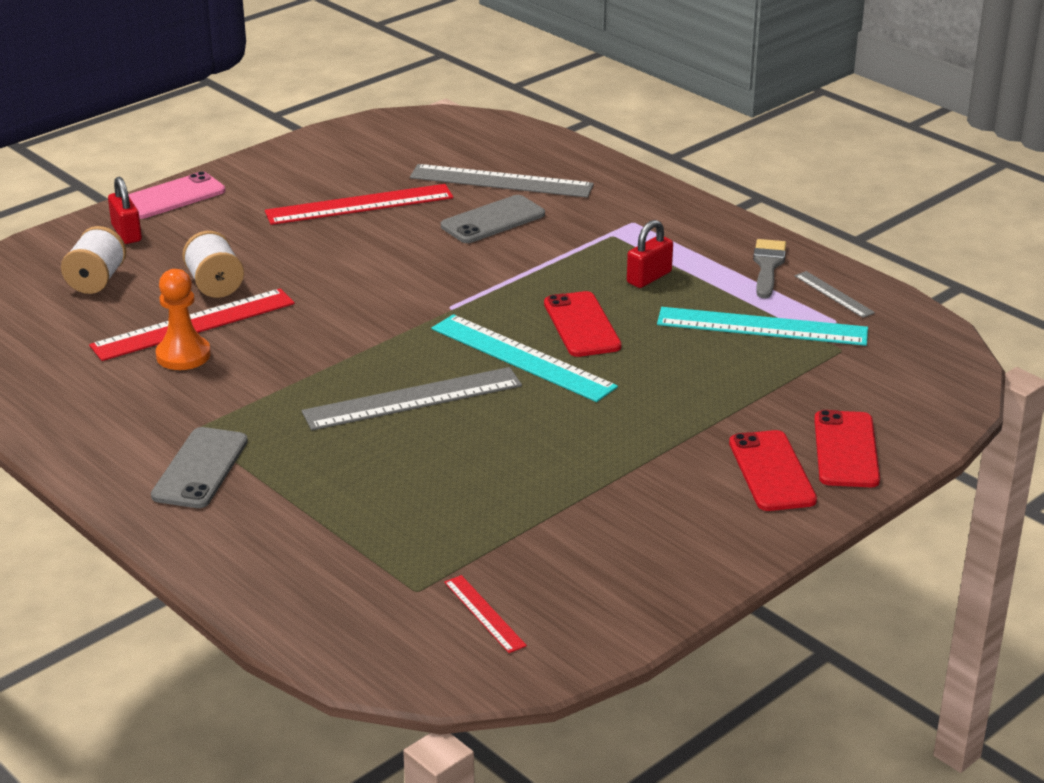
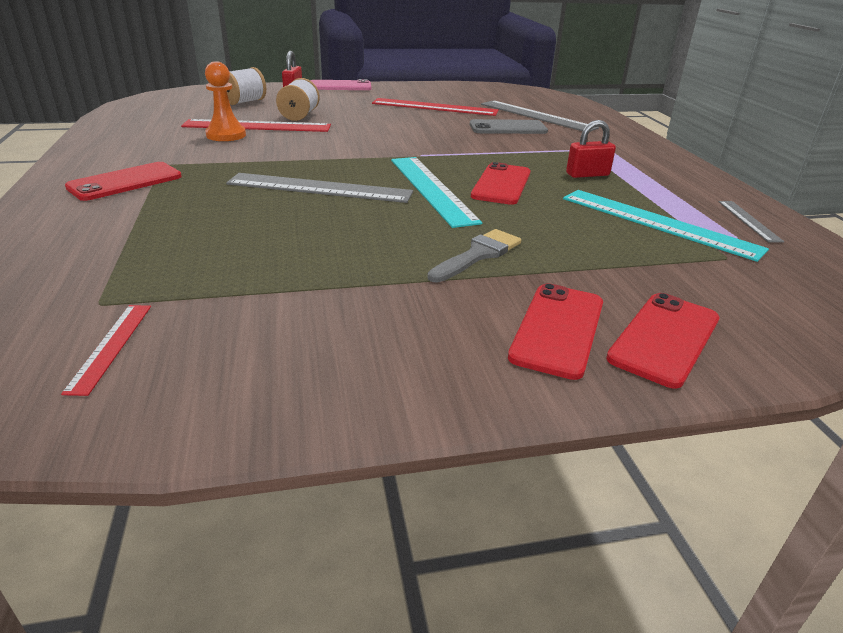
camera: 30 degrees right, 0 degrees up
grey phone [151,427,248,508] -> red phone [65,162,182,201]
grey brush [753,239,786,298] -> grey brush moved to [427,229,521,282]

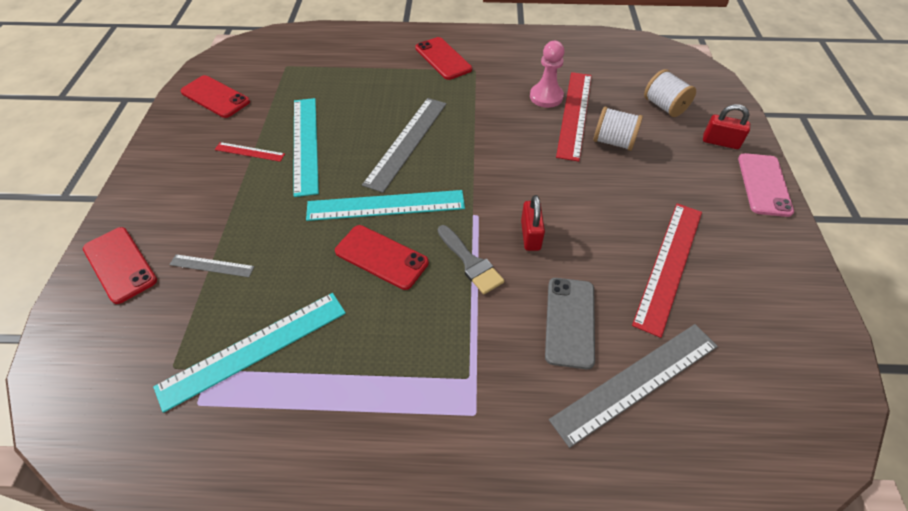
camera: 105 degrees right, 20 degrees up
red ruler [61,305,151,396] -> red ruler moved to [215,142,285,162]
orange pawn [205,61,246,141] -> pink pawn [530,41,565,108]
grey brush [427,229,521,282] -> grey brush moved to [438,225,504,294]
red phone [508,283,603,380] -> red phone moved to [180,75,250,118]
red padlock [566,120,616,178] -> red padlock moved to [521,195,545,251]
grey ruler [719,201,784,242] -> grey ruler moved to [170,254,255,277]
none -> turquoise ruler [293,98,319,197]

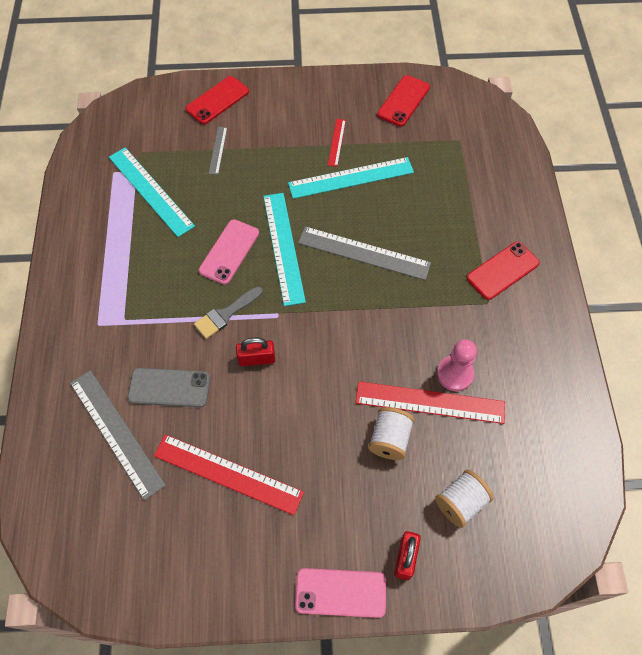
camera: 85 degrees right, 10 degrees up
red phone [335,225,429,290] -> pink phone [198,219,259,285]

